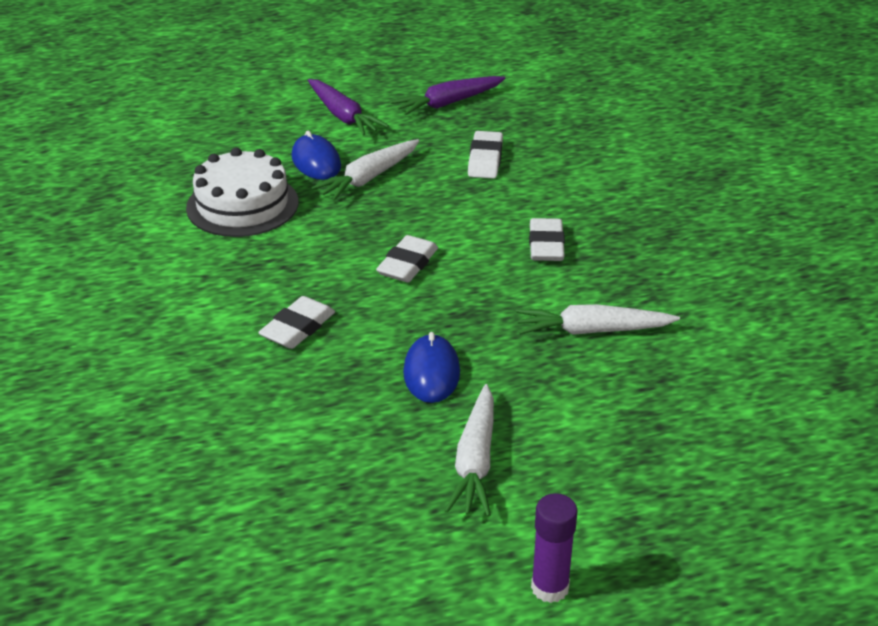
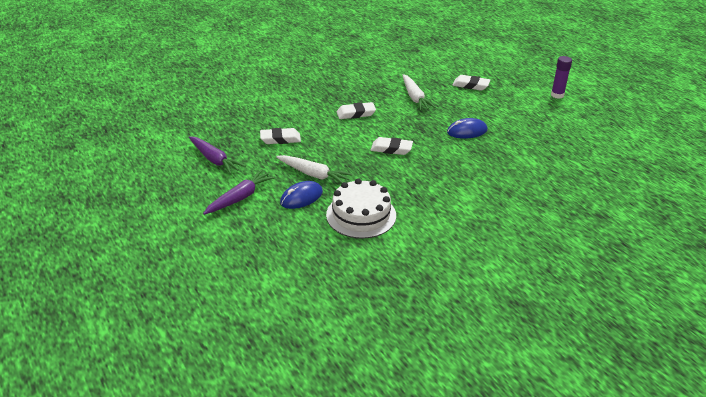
camera: 105 degrees left, 0 degrees up
white eraser [258,296,335,349] -> white eraser moved to [453,75,490,91]
white carrot [445,384,494,516] -> none

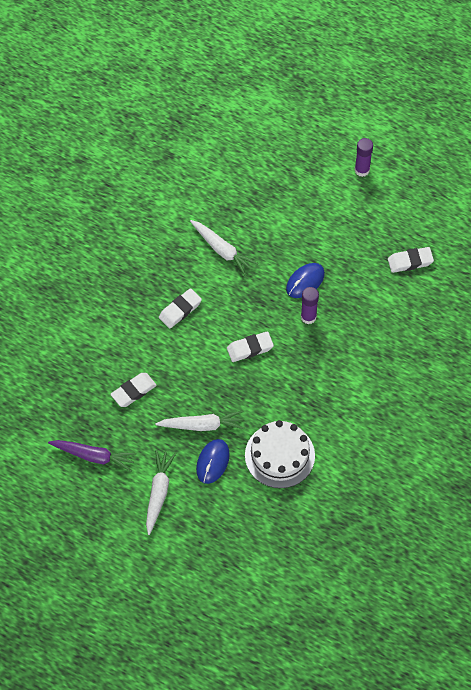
camera: 30 degrees left, 25 degrees up
purple carrot [203,169,276,215] -> white carrot [146,450,176,535]
white eraser [453,75,490,91] -> white eraser moved to [388,247,434,273]
none -> purple glue stick [301,287,319,324]

